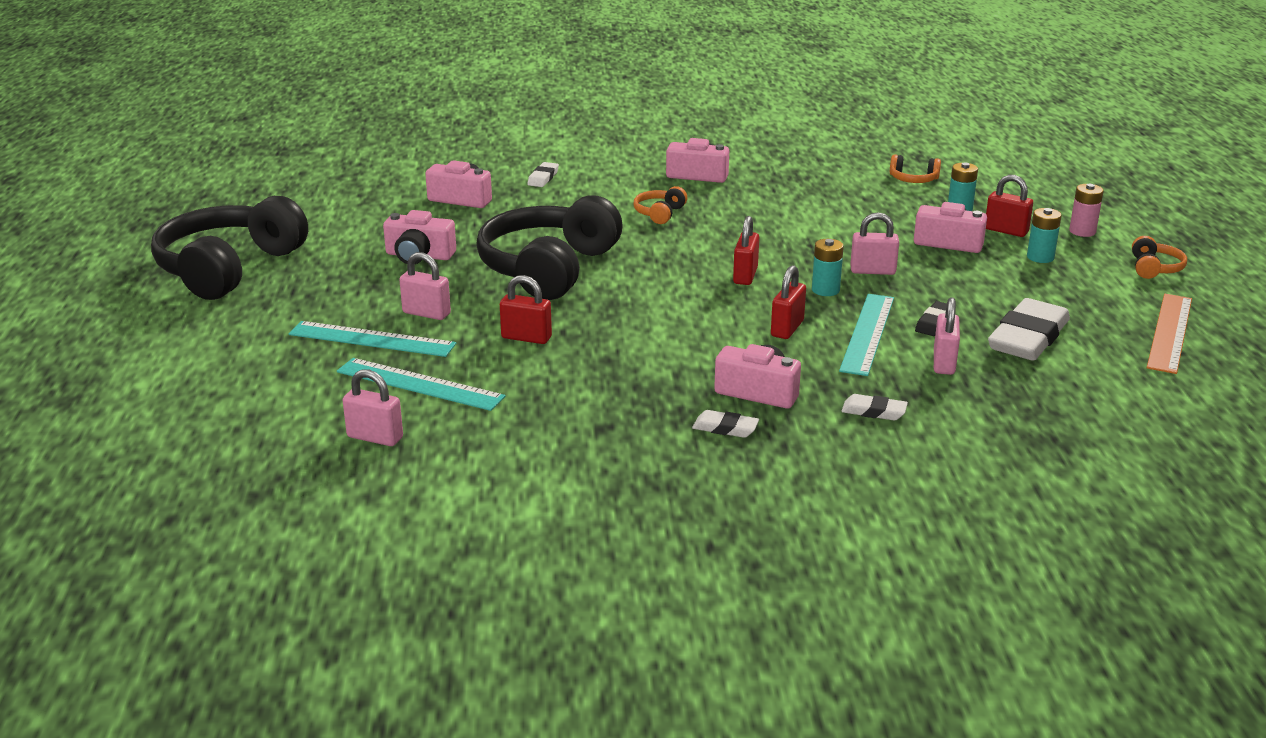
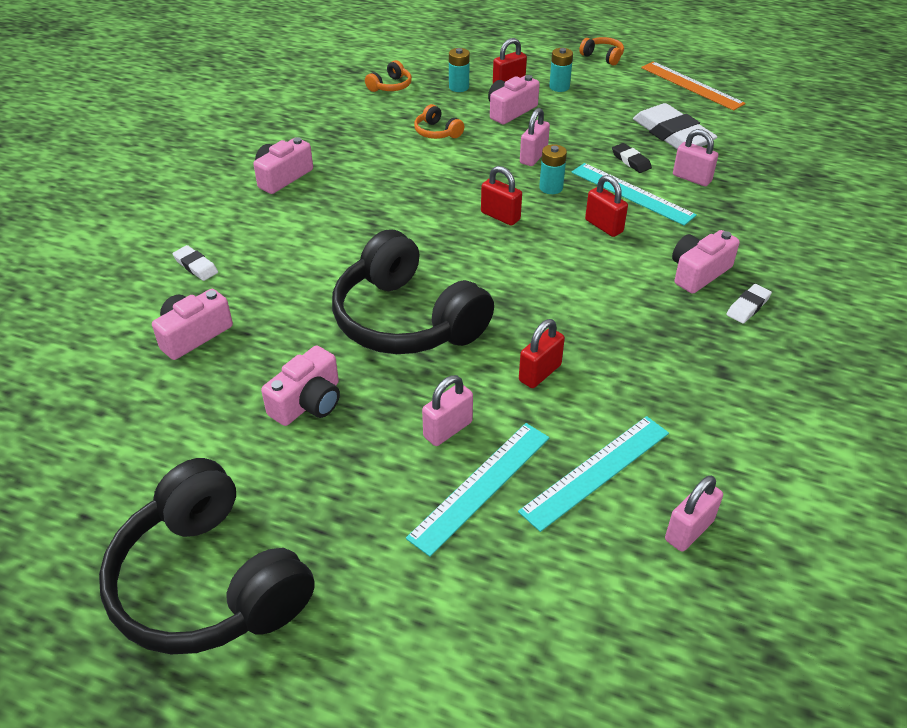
camera: 65 degrees left, 15 degrees up
orange headphones [634,186,687,224] -> orange headphones moved to [414,104,465,139]
white eraser [842,394,908,420] -> none
pink battery [1069,184,1104,237] -> none

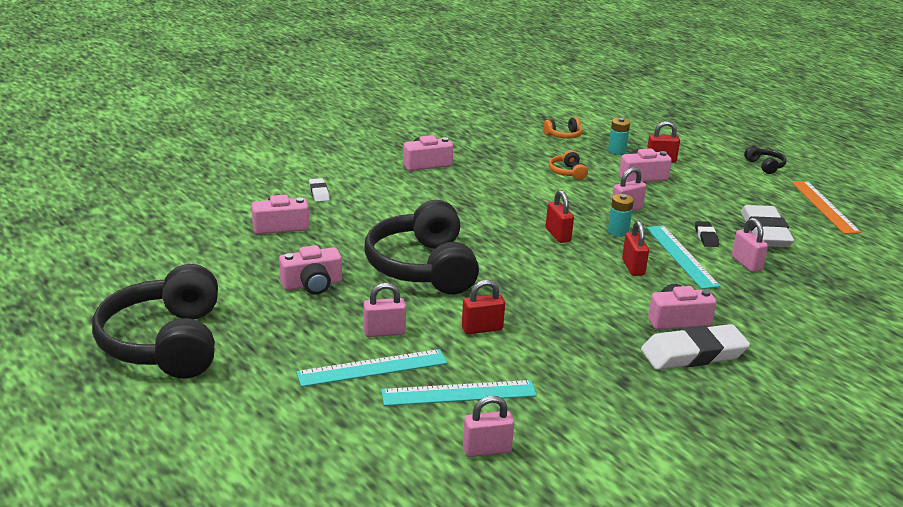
camera: 30 degrees right, 15 degrees down
turquoise battery [549,48,573,92] -> none
orange headphones [579,37,624,65] -> black headphones [744,146,786,174]
white eraser [727,284,772,324] -> white eraser [641,324,750,370], size x2.10

